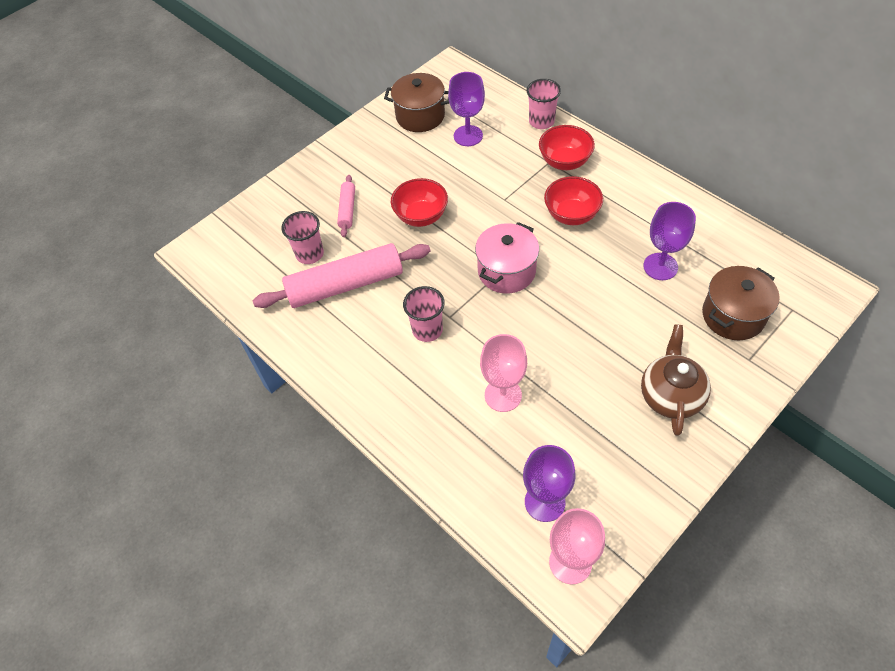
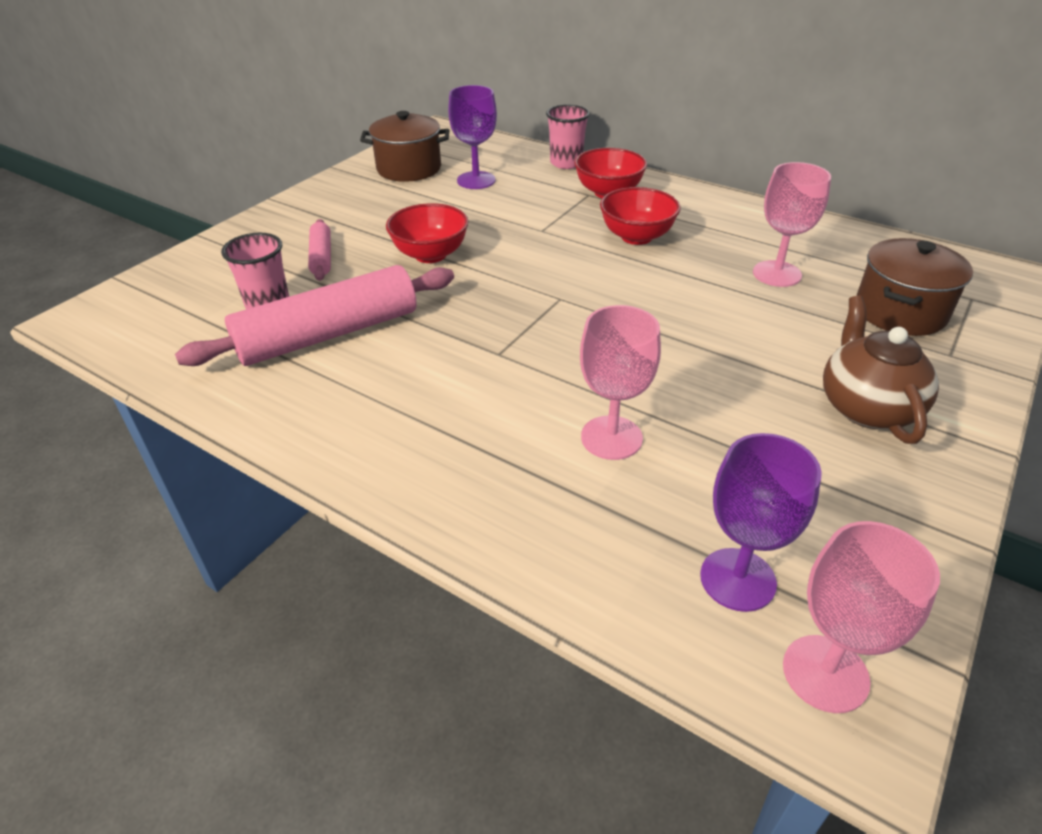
camera: 15 degrees left, 15 degrees down
pink cup [403,286,445,342] -> none
pink pot [475,222,539,293] -> none
purple goblet [643,202,696,280] -> pink goblet [753,162,831,287]

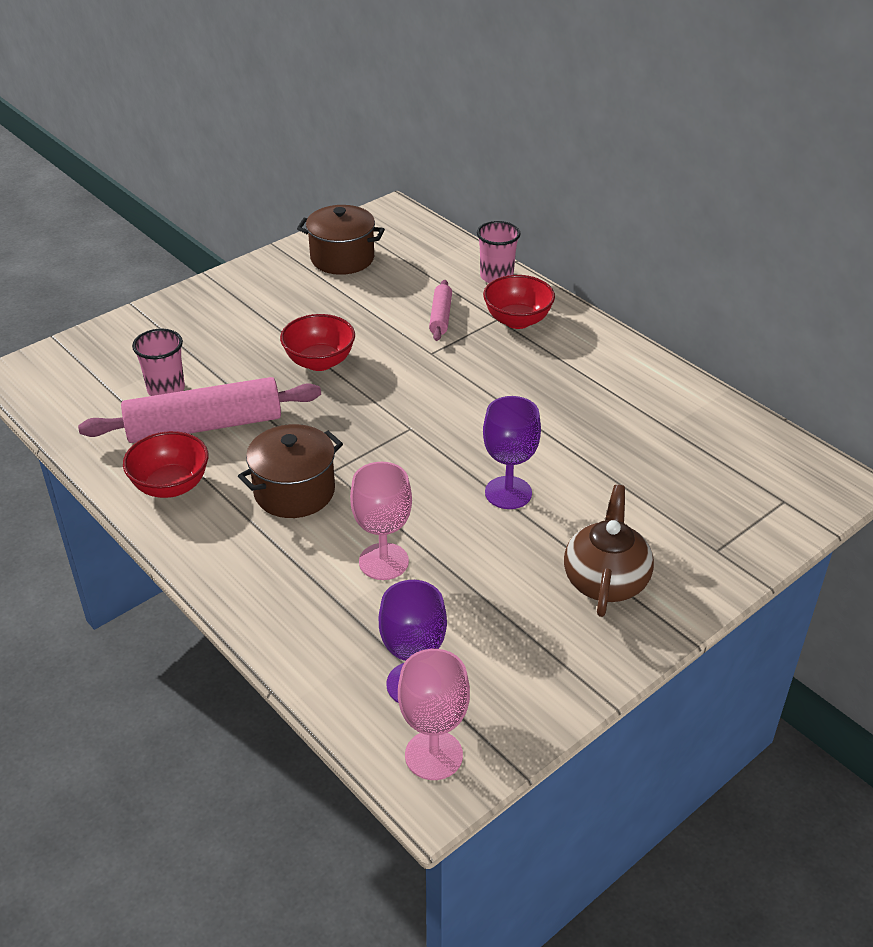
camera: 15 degrees right, 0 degrees up
pink rolling pin [308,219,331,281] -> pink rolling pin moved to [429,280,452,341]
purple goblet [448,85,497,189] -> purple goblet moved to [483,396,541,509]
red bowl [600,187,680,245] -> red bowl moved to [123,431,208,498]
pink goblet [753,162,831,287] -> none
brown pot [856,238,973,336] -> brown pot moved to [238,424,343,518]

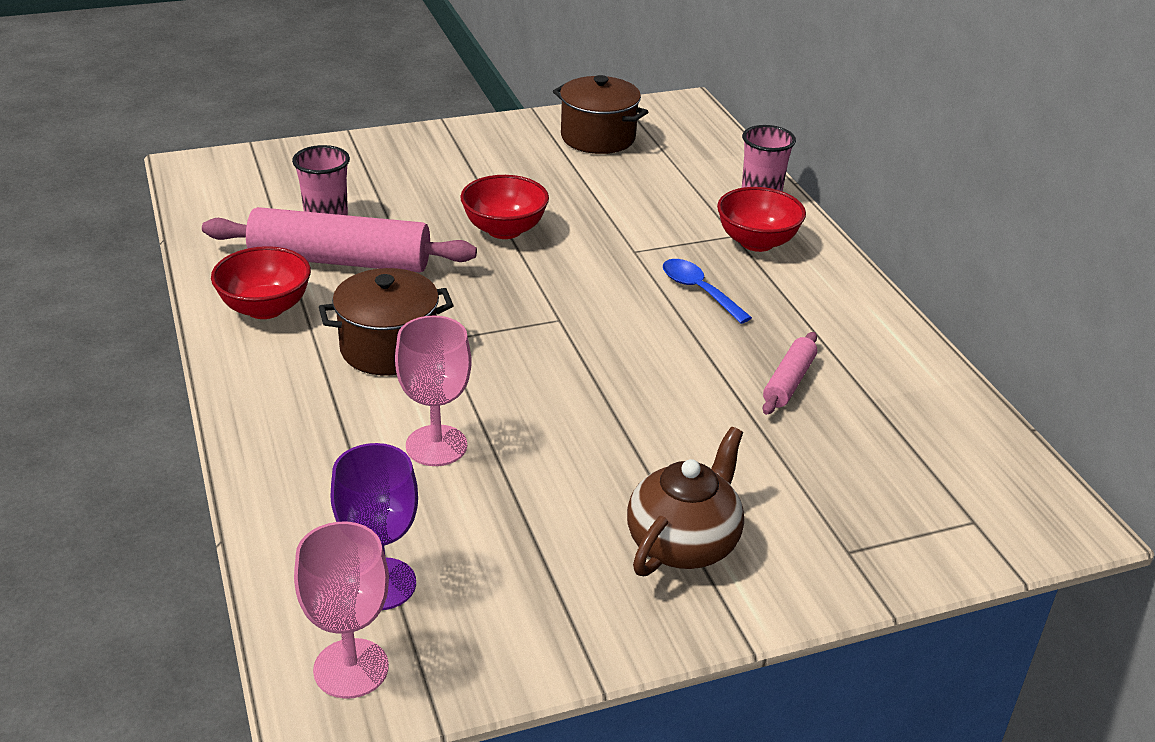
camera: 20 degrees right, 5 degrees down
pink rolling pin [429,280,452,341] -> pink rolling pin moved to [763,332,817,415]
purple goblet [483,396,541,509] -> none
none -> blue spoon [663,259,752,324]

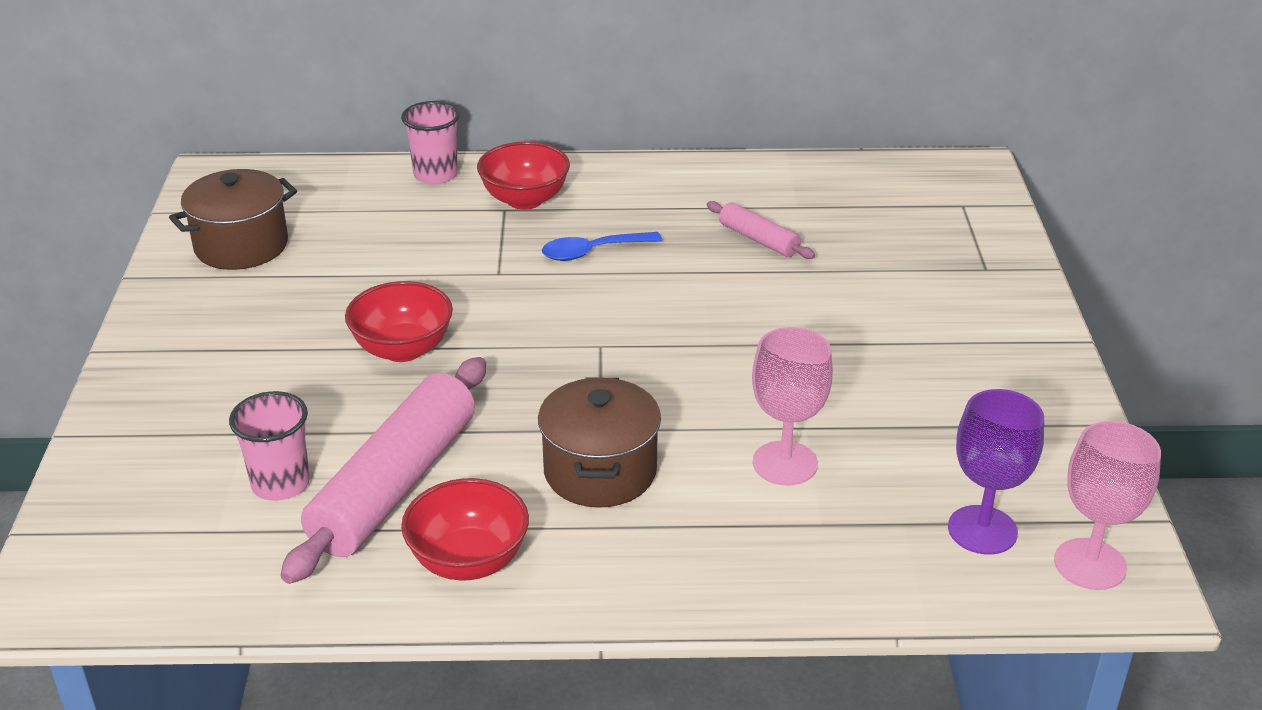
camera: 70 degrees left, 0 degrees up
brown teapot [627,427,744,576] -> none

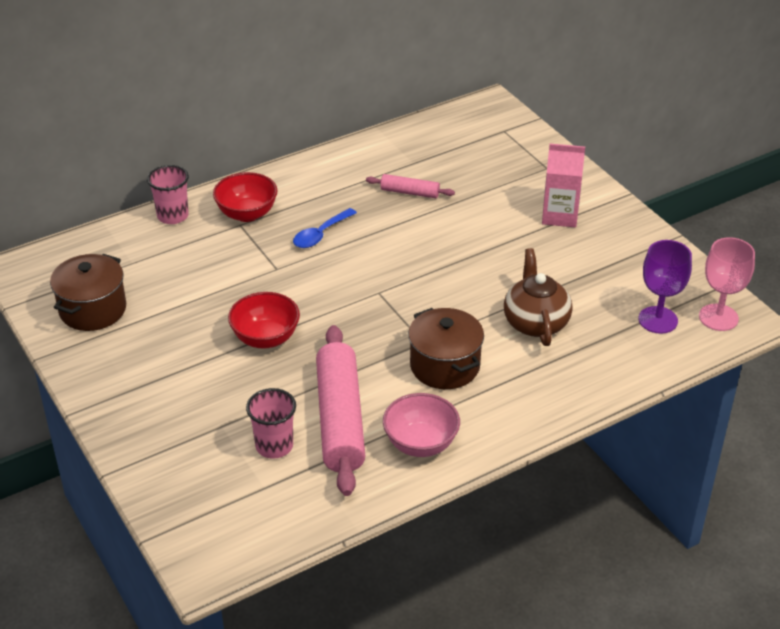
camera: 30 degrees left, 5 degrees up
red bowl [401,478,529,580] -> pink bowl [383,393,460,457]
pink goblet [752,327,833,485] -> brown teapot [504,248,573,346]
none -> pink carton [542,144,585,227]

